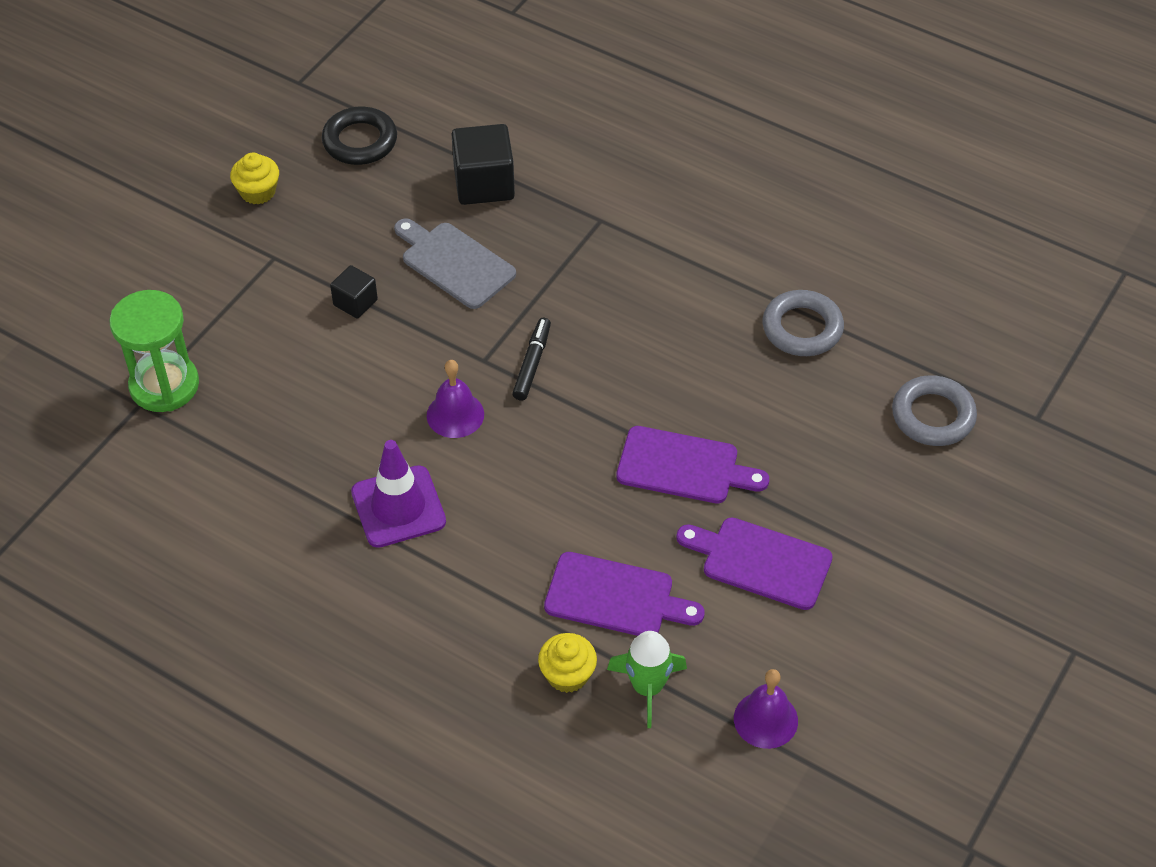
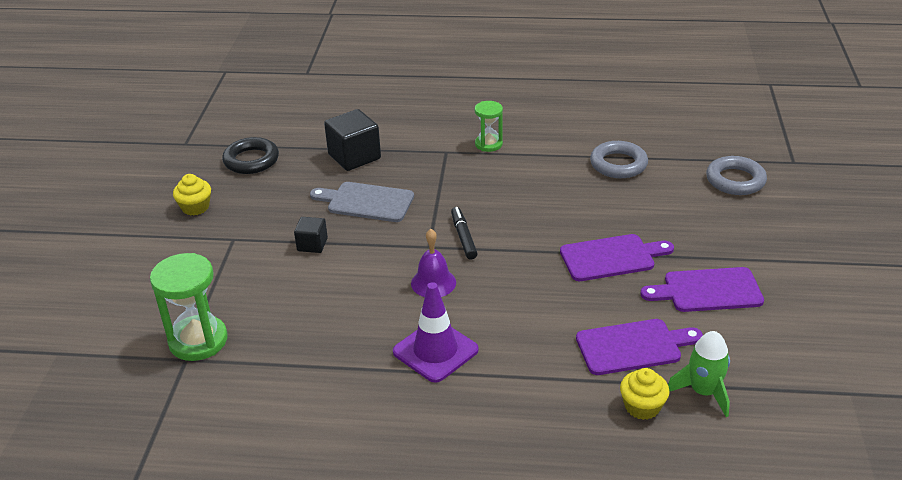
camera: 25 degrees left, 15 degrees down
purple bell [734,669,798,749] -> none
none -> green hourglass [475,101,503,152]

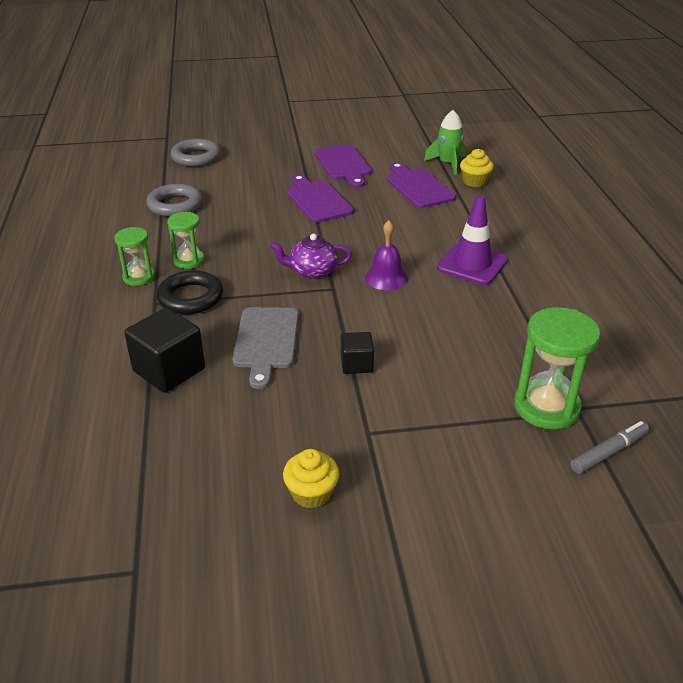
camera: 105 degrees left, 0 degrees up
black ring [222,137,279,174] -> black ring moved to [157,270,223,314]
black marker [451,207,478,259] -> purple teapot [270,234,352,279]
none -> green hourglass [167,212,204,269]
none -> grey marker [570,421,649,474]

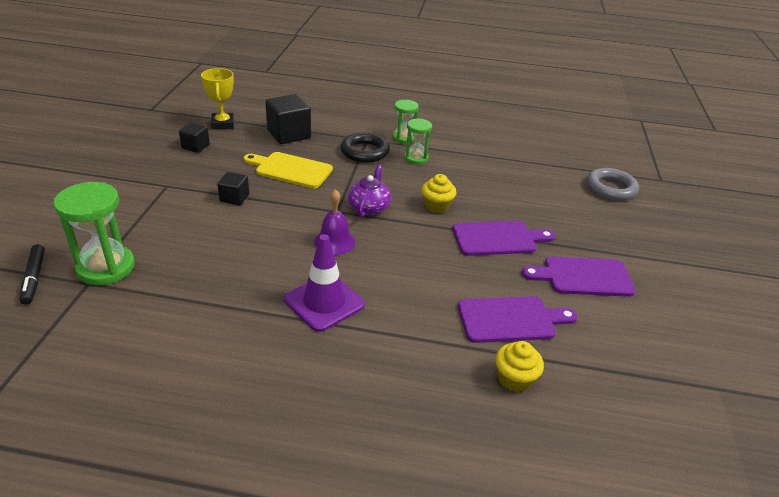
camera: 105 degrees right, 0 degrees up
grey ring [146,184,202,217] -> none
grey cutting board [233,307,299,389] -> yellow cutting board [243,152,333,188]
yellow cupcake [283,449,339,509] -> yellow cupcake moved to [422,174,457,213]
green rocket [424,110,466,175] -> none
grey marker [570,421,649,474] -> black marker [19,244,45,305]
none -> black cube [179,123,210,153]
none -> yellow trophy [201,68,234,129]

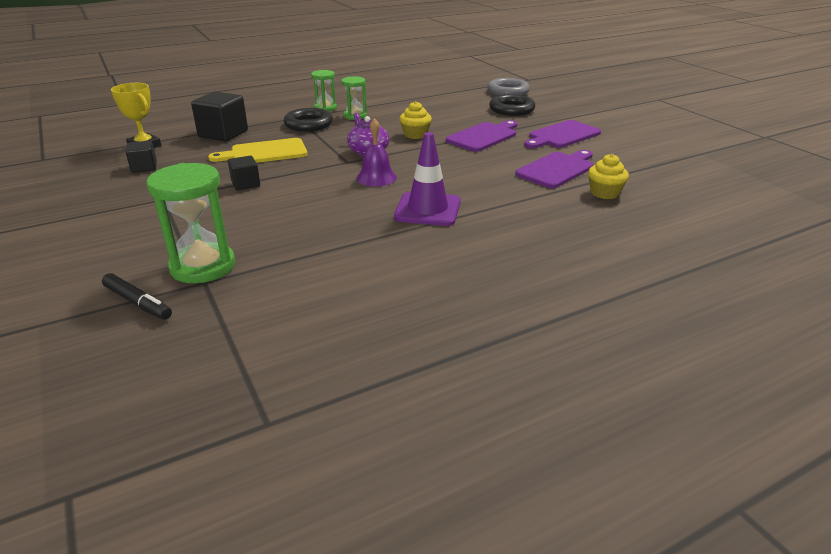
camera: 35 degrees left, 5 degrees down
none -> black ring [489,94,535,116]

